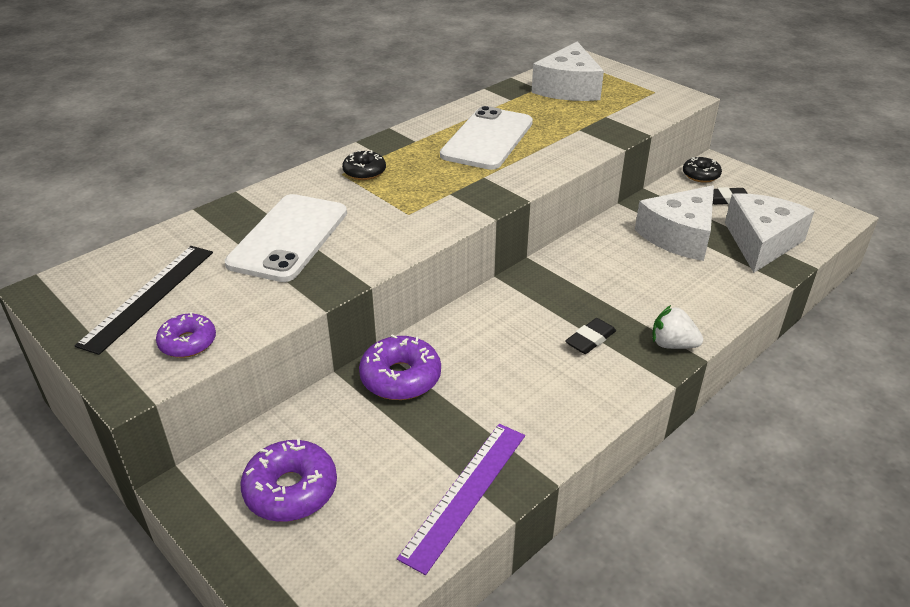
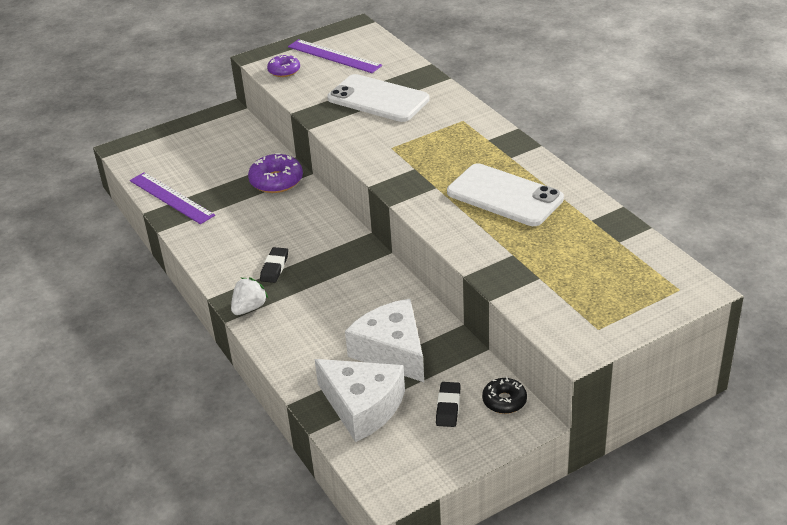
camera: 105 degrees right, 0 degrees up
black ruler [75,246,213,355] -> purple ruler [288,39,382,73]
purple donut [240,438,337,522] -> none
black donut [342,150,386,180] -> none
white cheese [532,41,604,101] -> none
black eraser [565,318,616,354] -> black eraser turned 45 degrees clockwise [260,247,288,283]

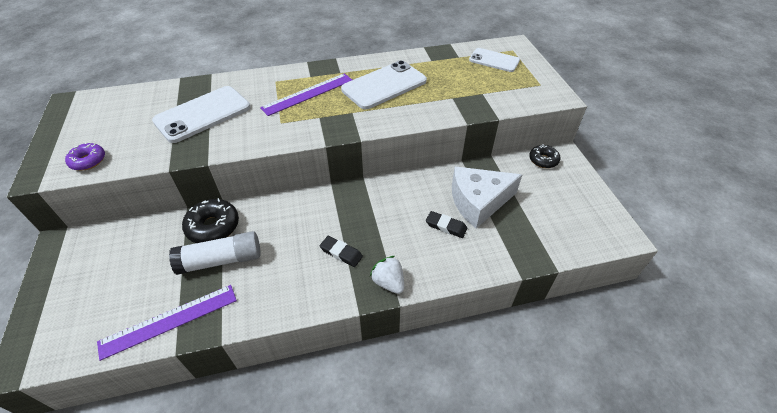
camera: 75 degrees left, 10 degrees up
purple donut [248,153,303,193] -> black donut [182,198,239,243]
purple ruler [288,39,382,73] -> purple ruler moved to [260,73,352,116]
white cheese [314,359,405,442] -> none
black eraser [436,382,461,427] -> black eraser moved to [426,211,467,238]
none -> white glue stick [169,231,261,275]
none -> white phone [469,48,520,72]

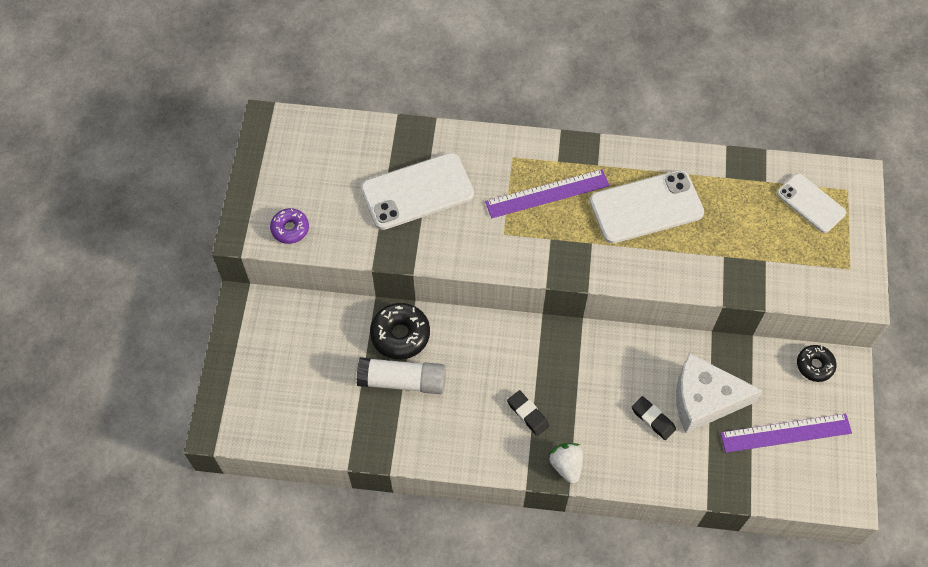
camera: 20 degrees right, 15 degrees up
purple ruler [97,285,237,361] -> purple ruler moved to [720,414,852,453]

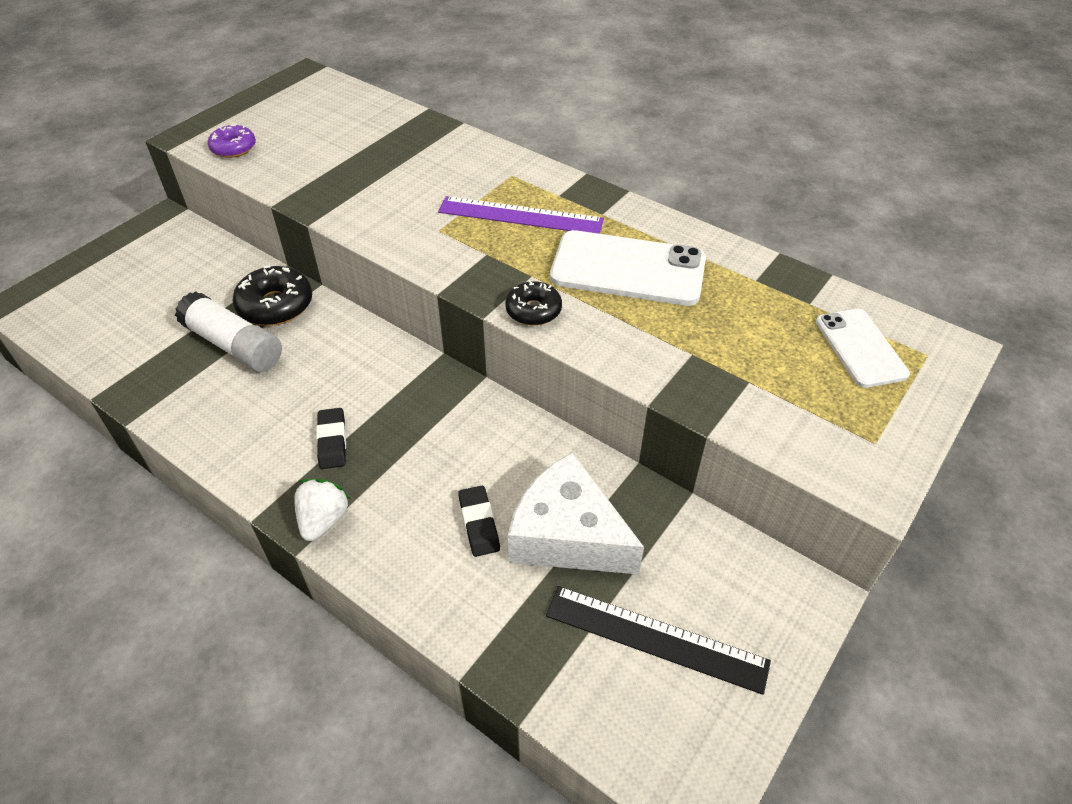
camera: 30 degrees right, 15 degrees down
white phone [361,153,474,230] -> none
purple ruler [720,414,852,453] -> black ruler [546,586,771,695]
black donut [797,345,836,382] -> black donut moved to [505,280,562,326]

